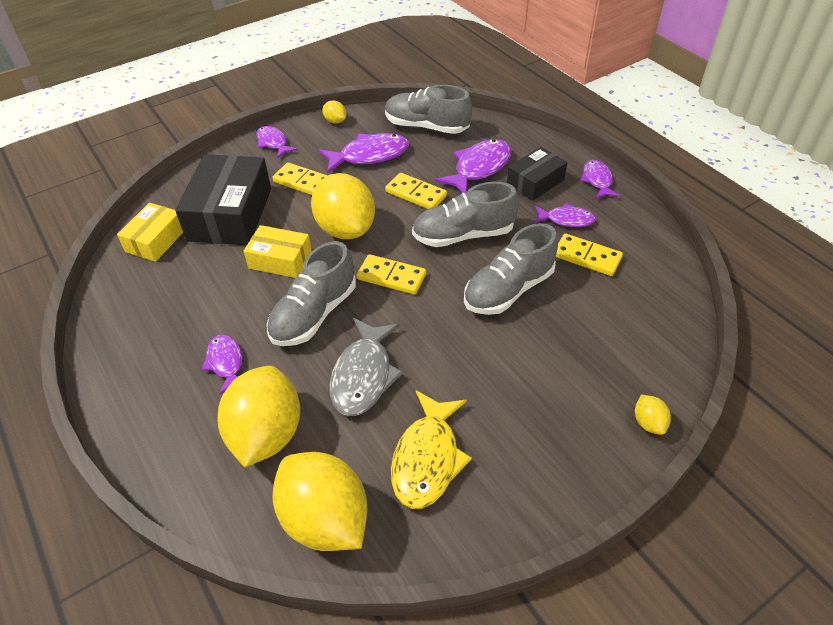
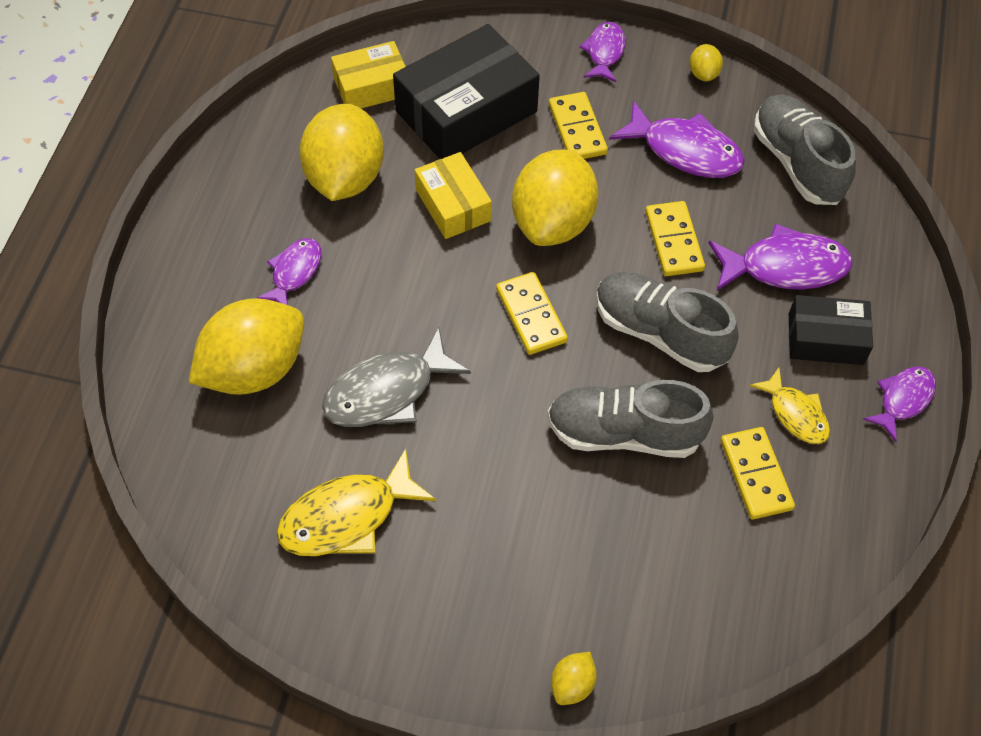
camera: 45 degrees right, 10 degrees up
grey shoe [267,241,356,346] -> none
yellow lemon [272,452,367,551] -> yellow lemon moved to [299,104,384,201]
purple fish [534,203,596,227] -> yellow fish [750,368,830,444]

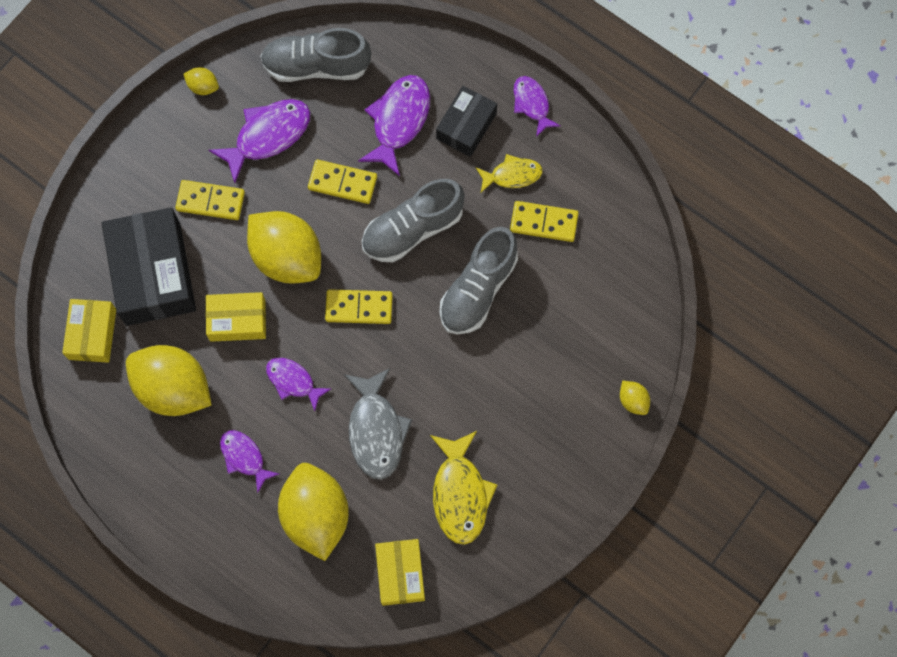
camera: 65 degrees left, 15 degrees up
purple fish [579,22,625,82] -> purple fish moved to [266,358,331,411]
none -> yellow box [375,539,425,606]

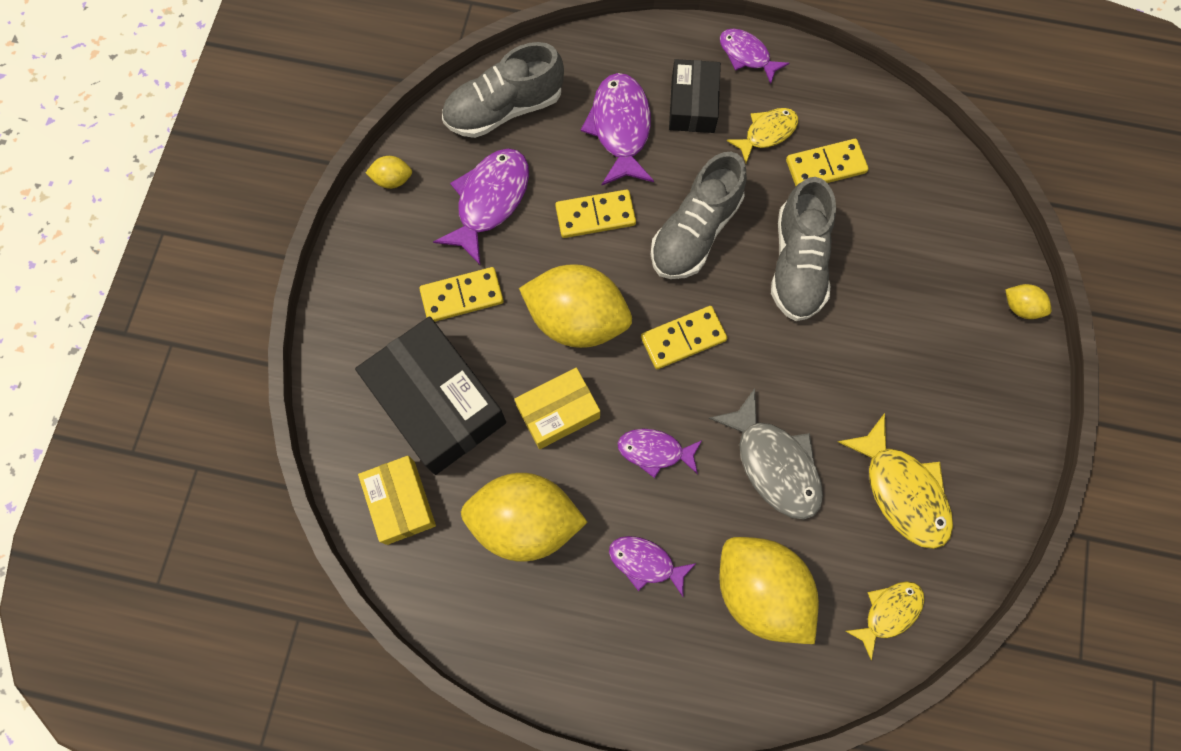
camera: 25 degrees left, 0 degrees up
yellow box [375,539,425,606] -> yellow fish [846,581,924,660]

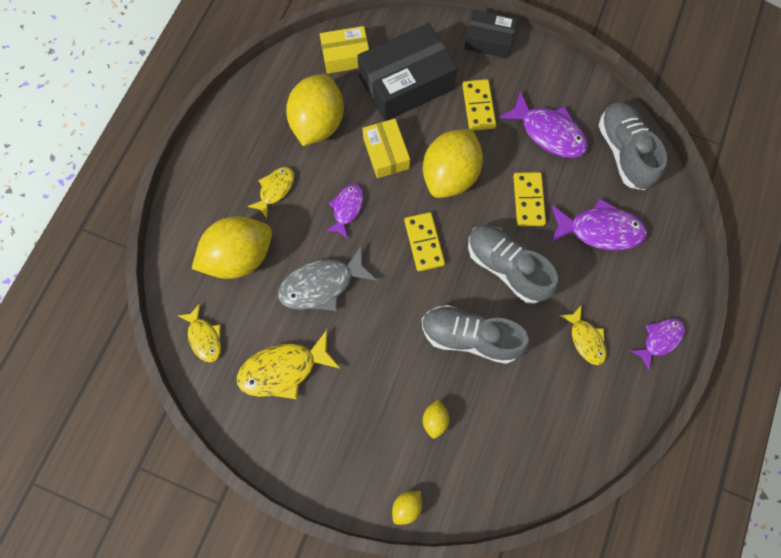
camera: 100 degrees right, 0 degrees up
yellow lemon [365,156,412,189] -> yellow lemon moved to [423,399,449,439]
purple fish [609,536,696,597] -> yellow fish [247,167,294,218]
black box [669,59,721,133] -> black box moved to [464,9,517,59]
yellow domino [786,139,868,186] -> none

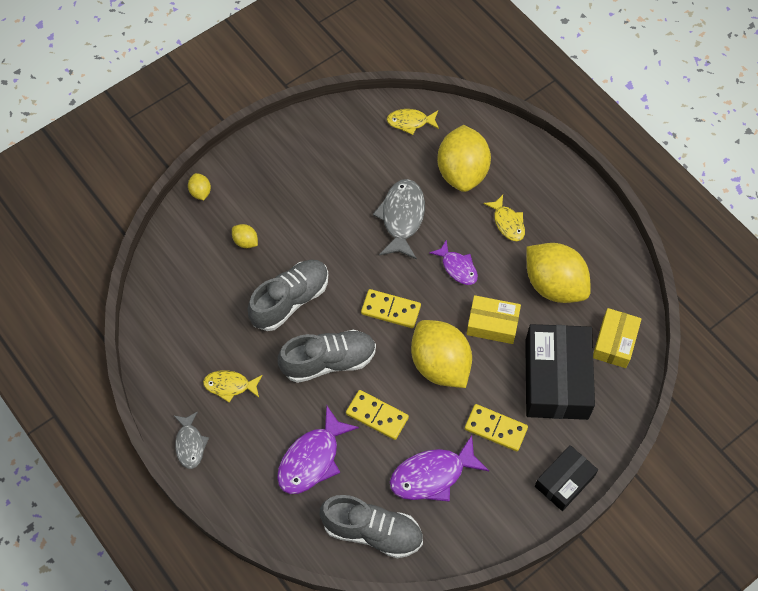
camera: 120 degrees right, 10 degrees down
yellow fish [237,330,341,399] -> none
purple fish [631,318,685,370] -> grey fish [173,411,209,469]

